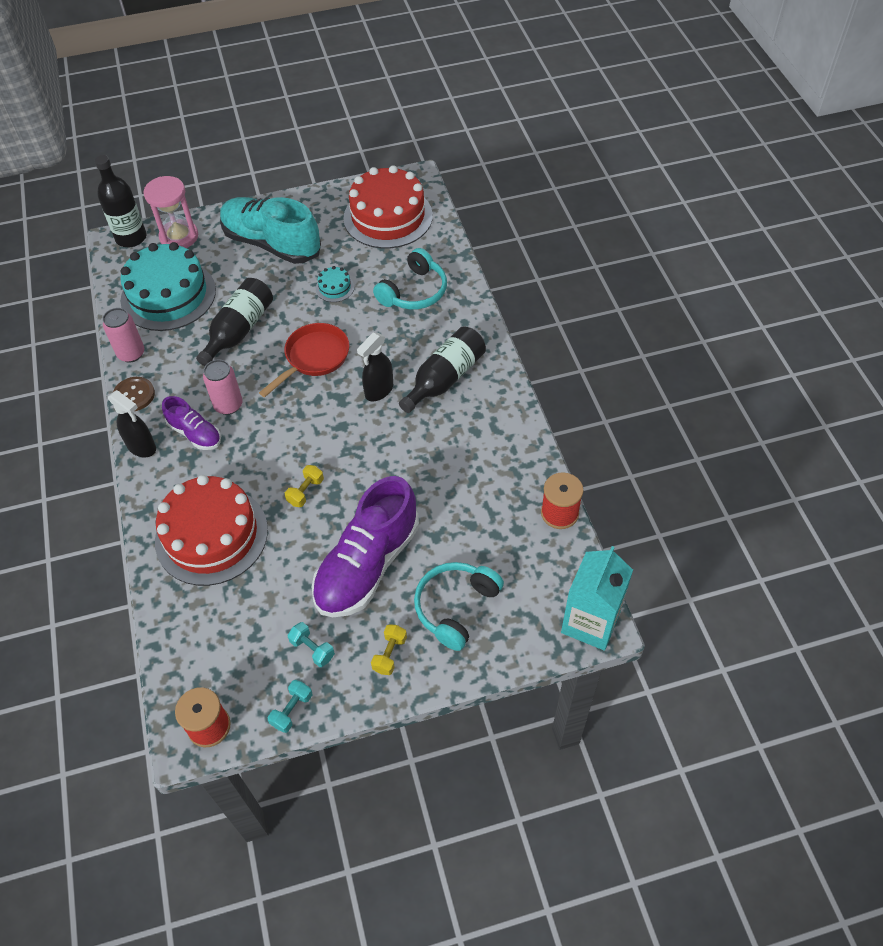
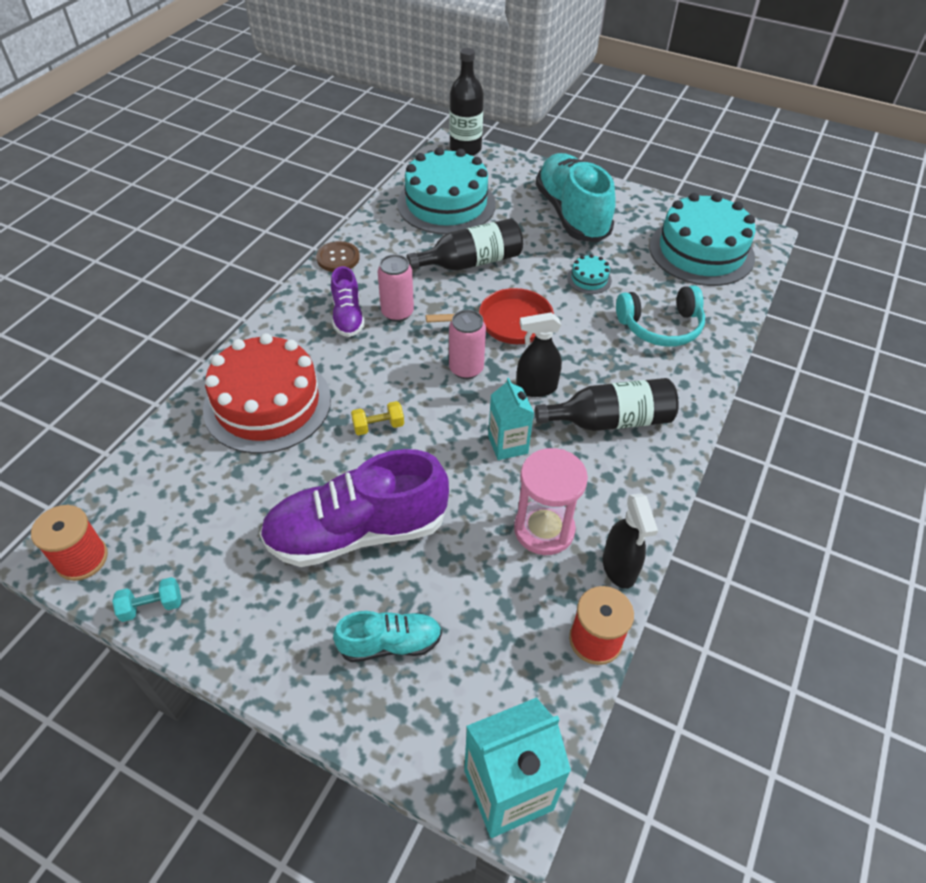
camera: 40 degrees right, 5 degrees down
pink can [103,308,144,363] -> pink can moved to [449,310,486,379]
black spray bottle [108,390,156,458] -> black spray bottle moved to [603,493,658,589]
pink hourglass [144,176,198,248] -> pink hourglass moved to [514,448,588,555]
turquoise dumbbell [288,622,335,667] -> none
red cake [343,165,433,248] -> turquoise cake [649,193,756,286]
yellow dumbbell [371,624,407,675] -> none
turquoise headphones [414,562,504,651] -> turquoise shoe [333,611,442,662]
none -> turquoise carton [488,378,534,460]

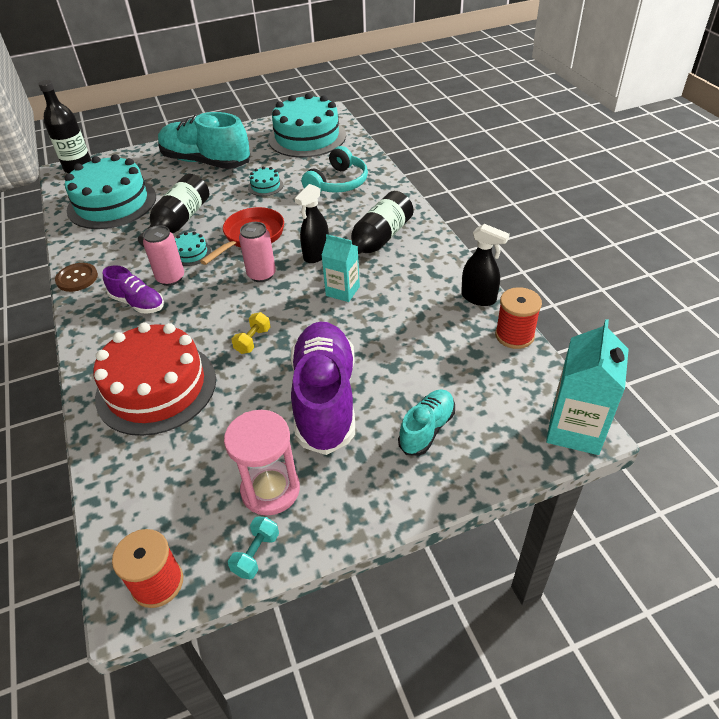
camera: 45 degrees left, 5 degrees down
purple shoe [259,449,449,567] -> purple shoe turned 150 degrees clockwise [291,321,355,455]
pink hourglass [514,448,588,555] -> pink hourglass moved to [224,410,300,516]
none -> turquoise cake [175,232,211,266]

